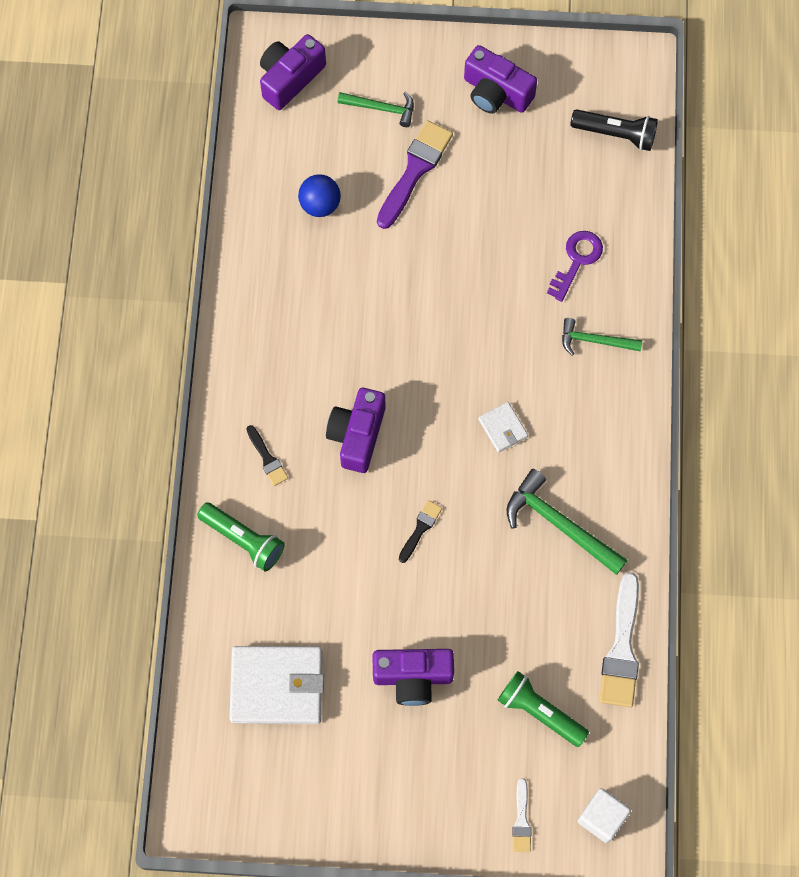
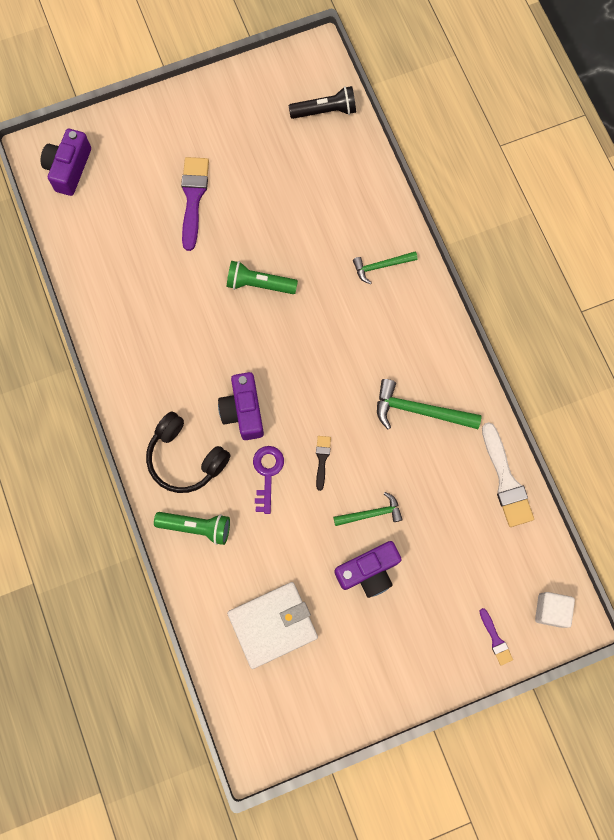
camera: 25 degrees left, 5 degrees up
black brush [247,425,288,486] -> black headphones [146,411,230,493]
blue ball [298,174,341,217] -> none
green hammer [338,92,414,127] -> green hammer moved to [333,492,403,526]
purple camera [464,45,537,114] -> none
white wallet [478,402,528,453] -> none
green flashlight [498,671,589,747] -> green flashlight moved to [227,261,298,294]
white brush [512,778,531,852] -> purple brush [479,608,513,666]
purple key [547,231,603,302] -> purple key moved to [253,446,284,514]

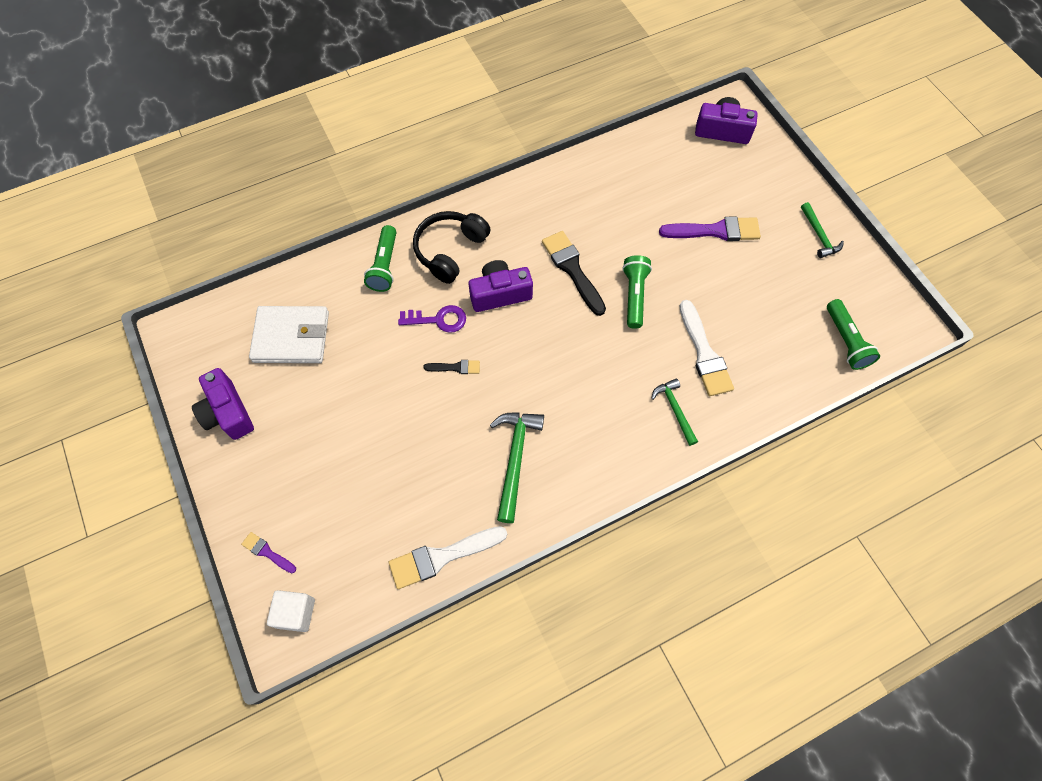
camera: 85 degrees right, 10 degrees down
white wallet [227,582,318,669] -> white wallet turned 60 degrees counterclockwise [249,306,329,363]
black flashlight [289,86,356,119] -> green flashlight [827,299,880,370]
green hammer [333,492,403,526] -> green hammer moved to [801,202,844,258]
purple camera [334,541,402,598] -> purple camera moved to [192,368,254,440]
purple brush [479,608,513,666] -> purple brush turned 60 degrees clockwise [241,532,296,573]
none -> black brush [542,231,606,316]
none -> white brush [680,300,734,396]

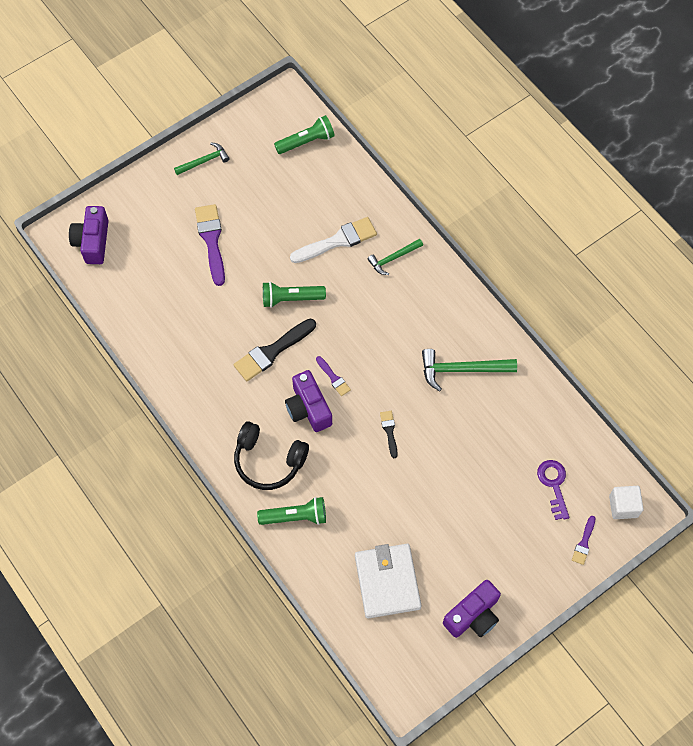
camera: 100 degrees left, 0 degrees up
white brush [389,526,507,589] -> none
purple key [398,305,466,333] -> purple key moved to [537,460,569,520]
none -> purple brush [316,356,351,396]

